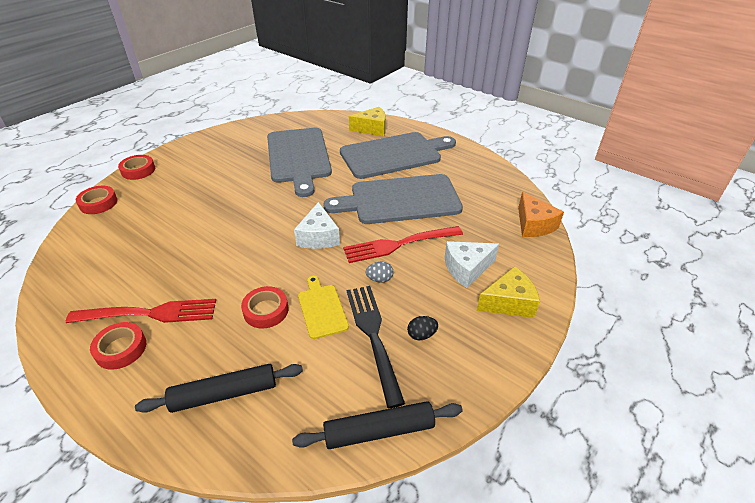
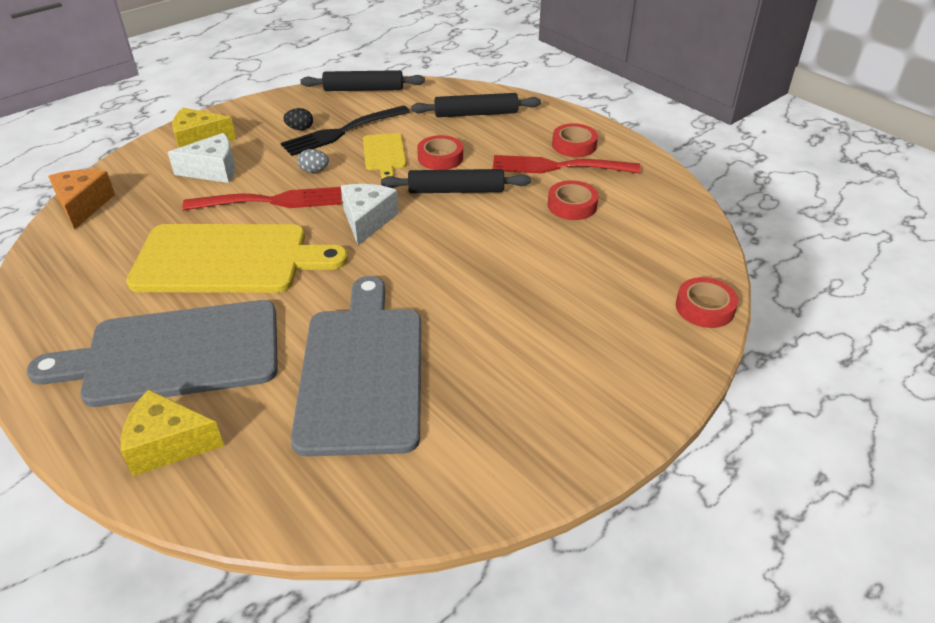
camera: 170 degrees left, 0 degrees up
red tape [118,155,155,180] -> red tape moved to [548,180,599,220]
grey cutting board [323,174,463,224] -> yellow cutting board [126,224,348,293]
black fork [347,286,405,408] -> black fork turned 60 degrees clockwise [281,105,410,156]
none -> black rolling pin [381,169,531,193]

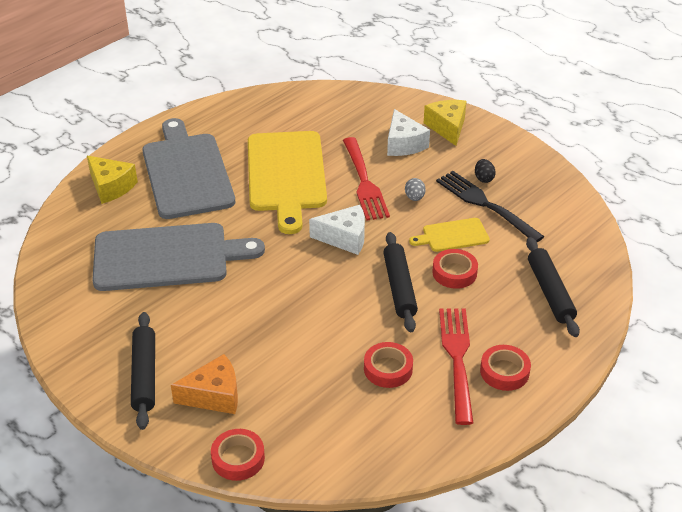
camera: 85 degrees right, 0 degrees up
orange cheese [48,169,115,229] -> orange cheese moved to [171,354,238,414]
yellow cheese [121,390,224,476] -> yellow cheese turned 135 degrees clockwise [87,156,138,204]
black rolling pin [300,70,425,91] -> black rolling pin moved to [131,312,155,430]

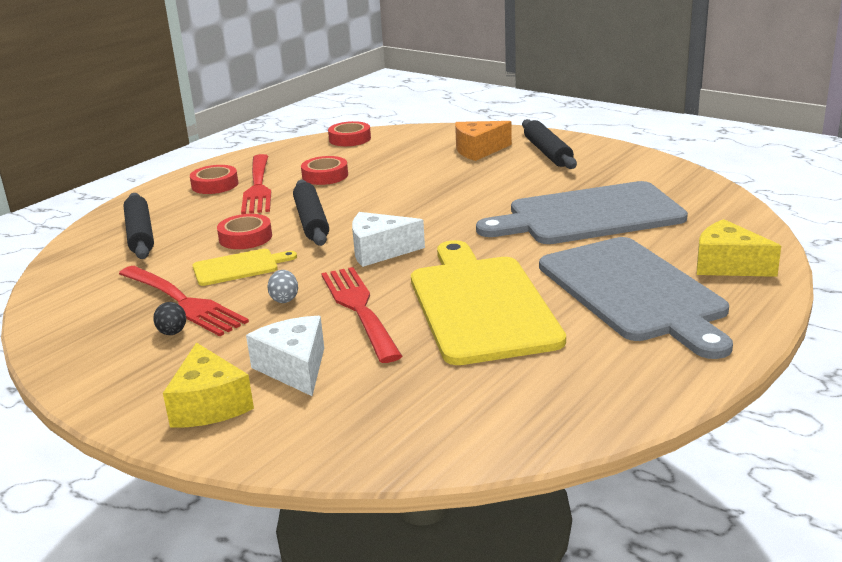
camera: 175 degrees right, 15 degrees down
red tape [211,429,265,481] -> red tape moved to [328,121,371,146]
black fork [436,171,545,242] -> red fork [119,266,249,336]

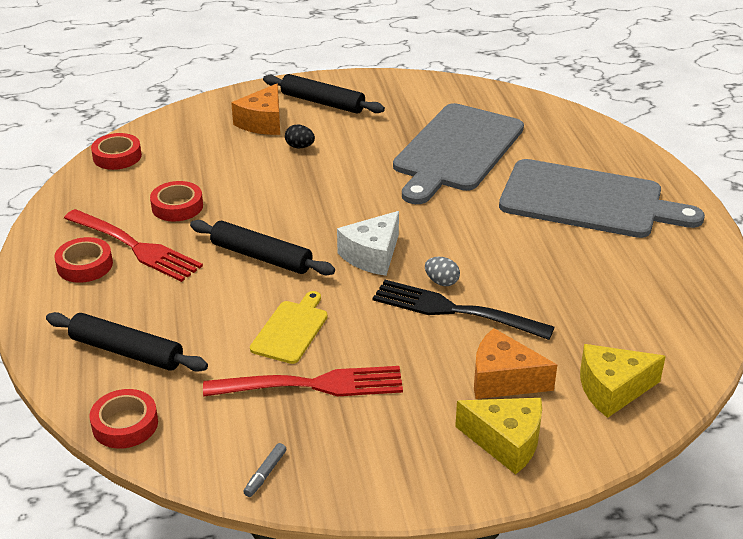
camera: 50 degrees left, 10 degrees up
black egg [153,302,186,335] -> black egg moved to [285,125,315,148]
red tape [217,214,272,249] -> red tape moved to [90,389,158,449]
white cheese [246,316,324,396] -> orange cheese [474,328,557,399]
grey egg [268,270,298,303] -> grey egg moved to [425,257,460,286]
red fork [321,267,402,363] -> black fork [373,280,555,340]
yellow cutting board [411,240,566,365] -> none
yellow cheese [697,219,781,277] -> yellow cheese moved to [580,344,666,418]
none -> grey marker [243,443,286,497]

